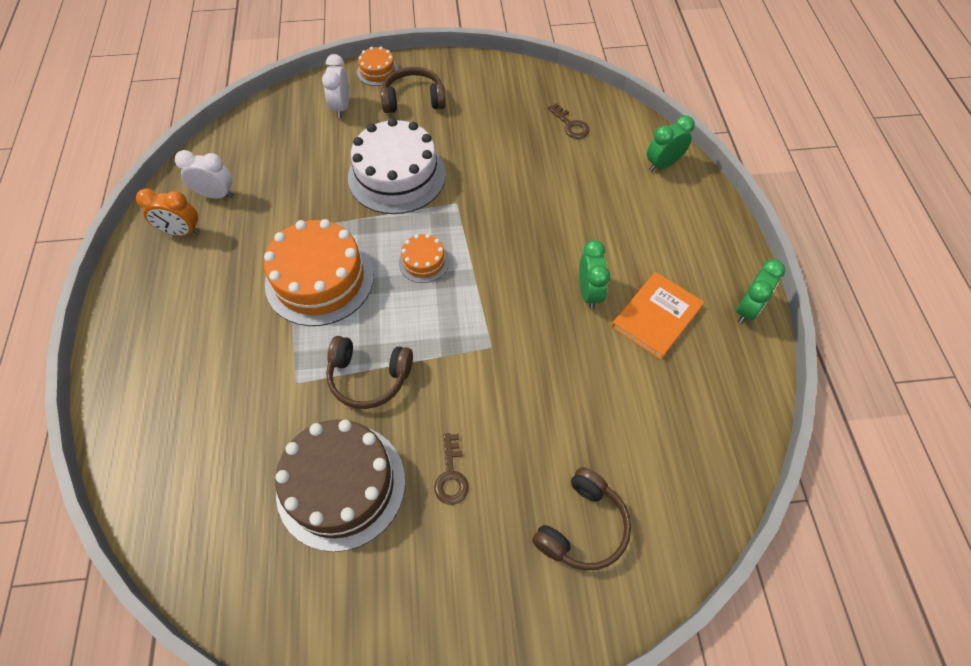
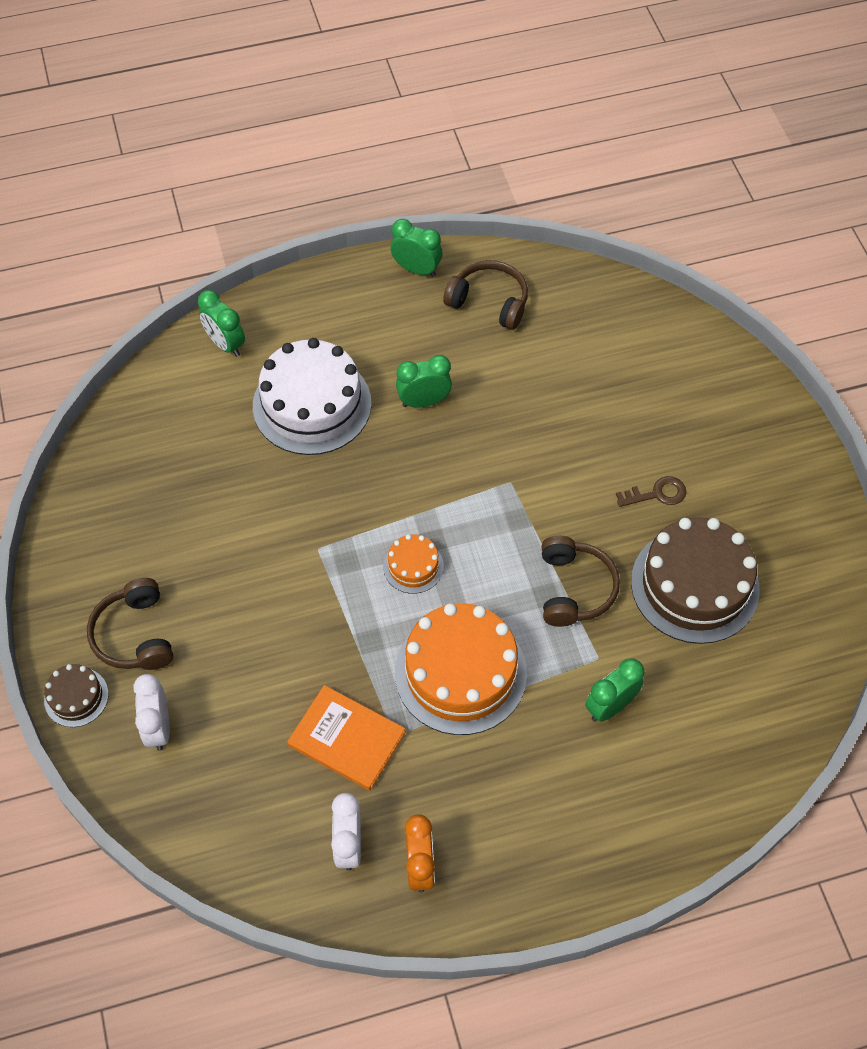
camera: 100 degrees left, 0 degrees up
white clock [322,54,349,118] -> white clock turned 90 degrees clockwise [134,674,170,751]
white cake [348,118,446,214] -> white cake moved to [253,338,371,455]
orange cake [357,46,399,86] -> brown cake [44,664,109,727]
brown headphones [532,467,631,570] -> brown headphones moved to [443,260,528,330]
brown key [548,103,590,139] -> none
orange book [611,272,704,360] -> orange book moved to [287,685,405,791]
none -> green clock [585,658,644,722]

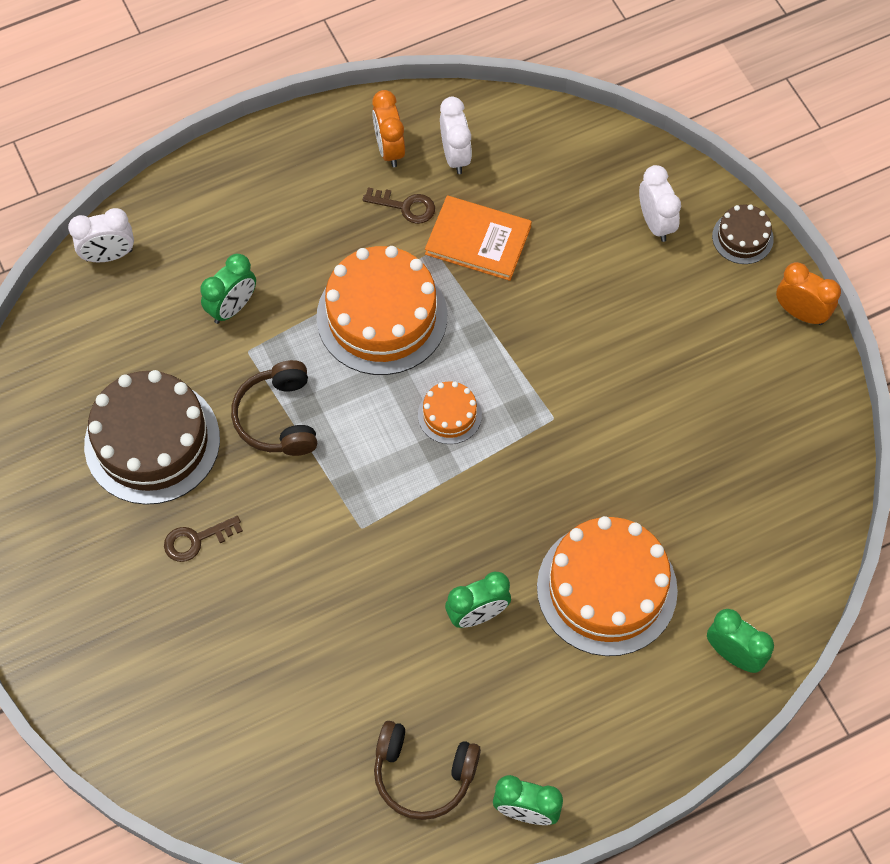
camera: 170 degrees right, 5 degrees up
brown headphones [87,578,173,670] -> none
white cake [253,338,371,455] -> orange cake [537,516,678,656]
none -> white clock [68,208,134,262]
none -> brown key [363,187,435,224]
none -> orange clock [776,262,841,325]

